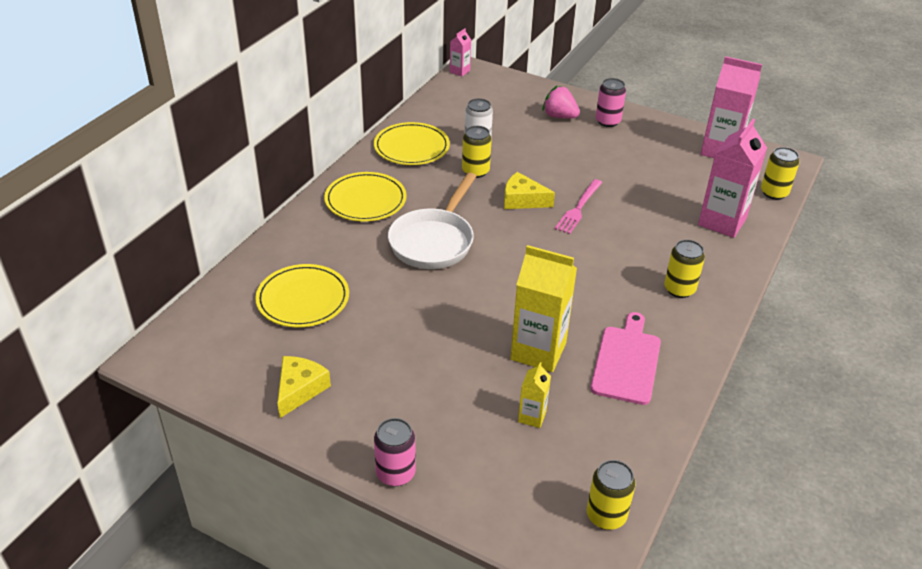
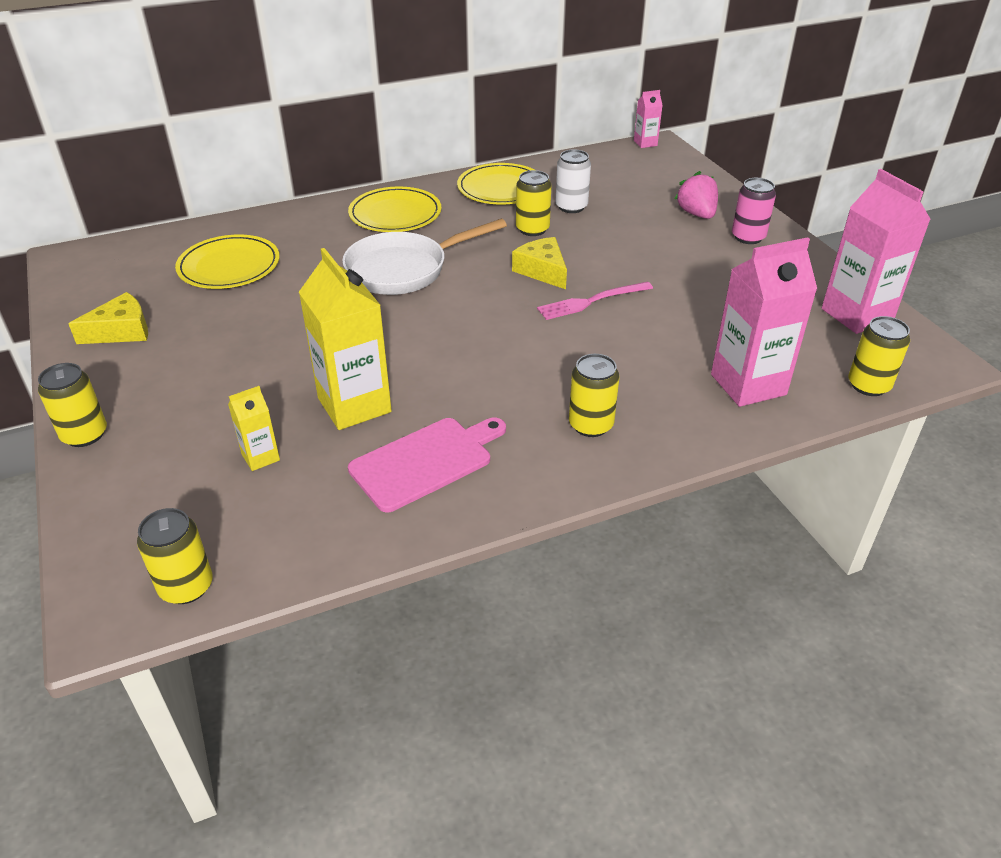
camera: 40 degrees right, 0 degrees up
pink can [374,418,416,486] -> yellow can [38,363,107,447]

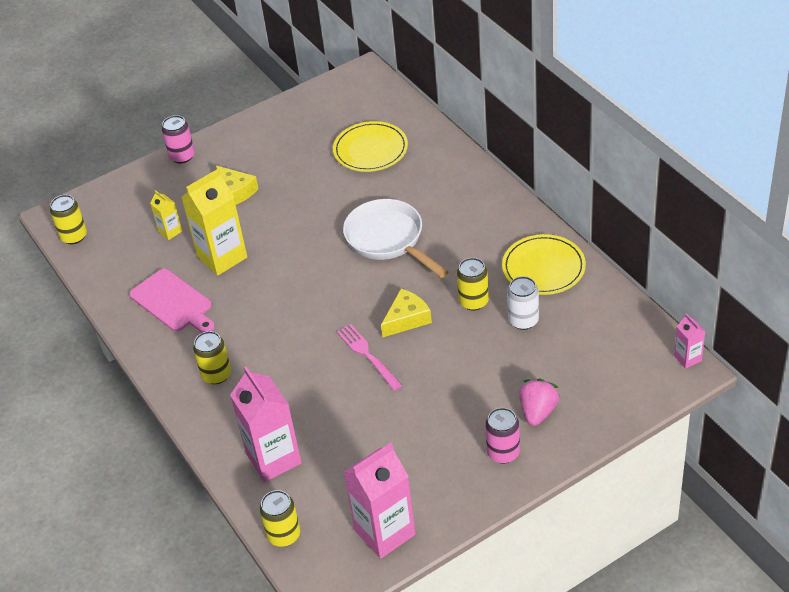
camera: 85 degrees right, 5 degrees up
yellow can [38,363,107,447] -> pink can [162,115,195,164]
yellow cheese [68,292,148,344] -> yellow cheese moved to [216,166,259,205]
yellow plate [348,186,442,232] -> none
pink strawberry [675,171,718,219] -> pink strawberry turned 45 degrees counterclockwise [519,379,559,426]

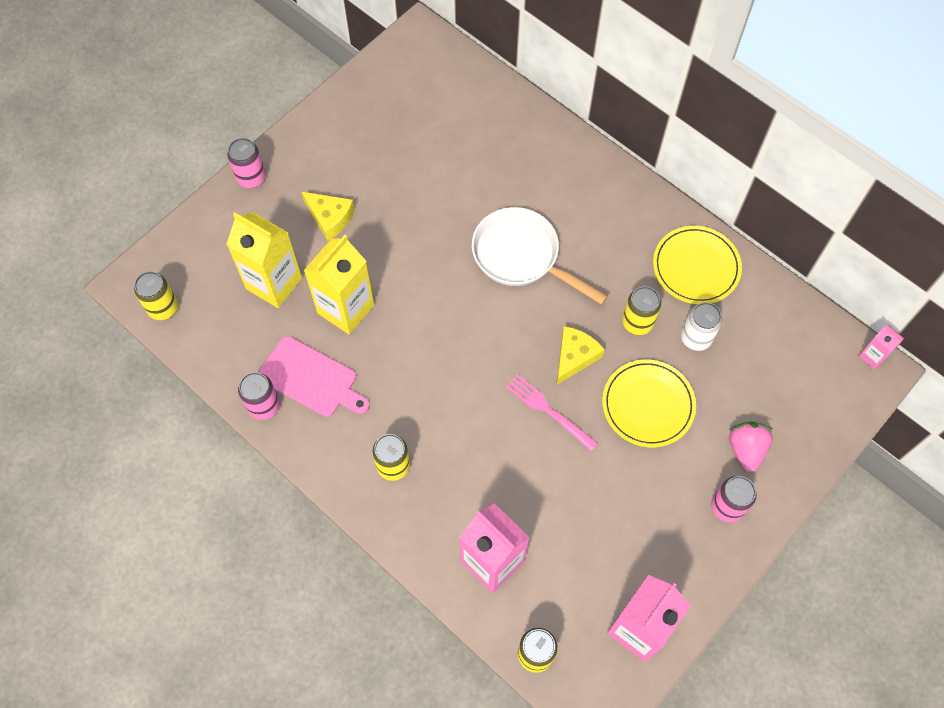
camera: 20 degrees left, 20 degrees up
yellow carton [150,190,182,240] -> yellow carton [226,212,302,308], size x2.05
yellow plate [333,121,408,172] -> yellow plate moved to [602,360,696,447]
none -> pink can [238,372,280,420]

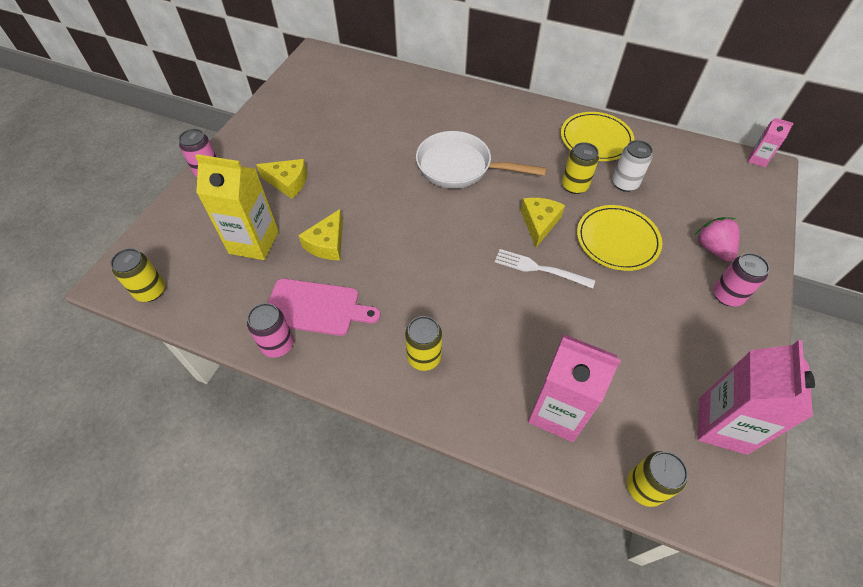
camera: 20 degrees left, 10 degrees down
yellow carton [304,235,374,334] -> yellow cheese [298,209,343,260]
pink fork [506,374,598,451] -> white fork [495,249,595,288]

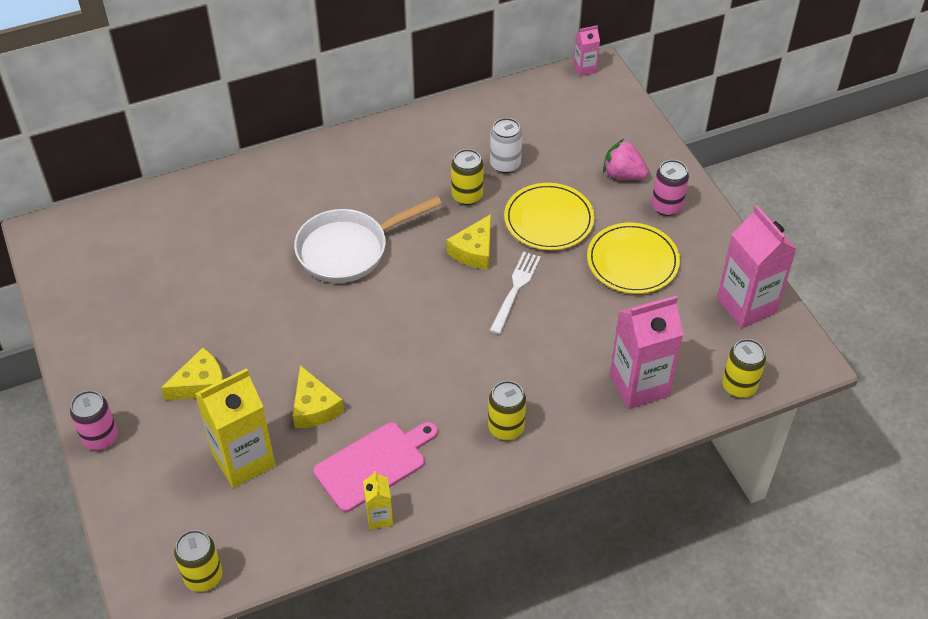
camera: 45 degrees left, 5 degrees down
pink can [247,303,294,358] -> yellow carton [363,471,393,529]
white fork [495,249,595,288] -> white fork turned 135 degrees clockwise [489,252,541,334]
yellow cheese [521,198,565,247] -> yellow cheese turned 120 degrees counterclockwise [447,214,491,270]
yellow plate [561,112,634,161] -> yellow plate moved to [587,223,680,294]

